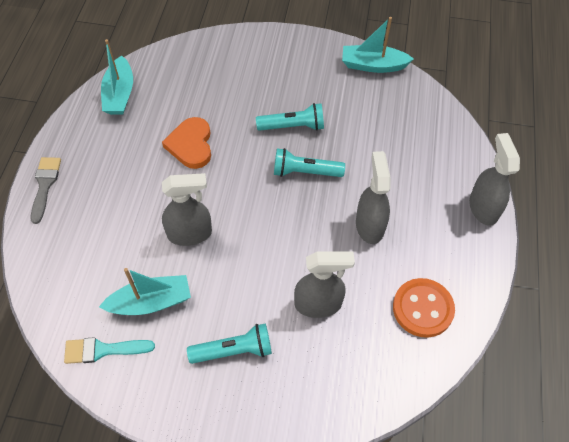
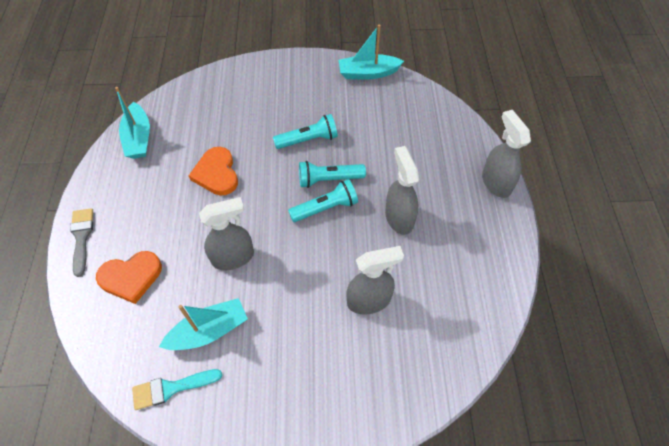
camera: 10 degrees left, 0 degrees up
turquoise flashlight [187,323,272,364] -> turquoise flashlight moved to [288,179,358,222]
orange button [393,278,455,338] -> none
none -> orange heart [96,251,162,304]

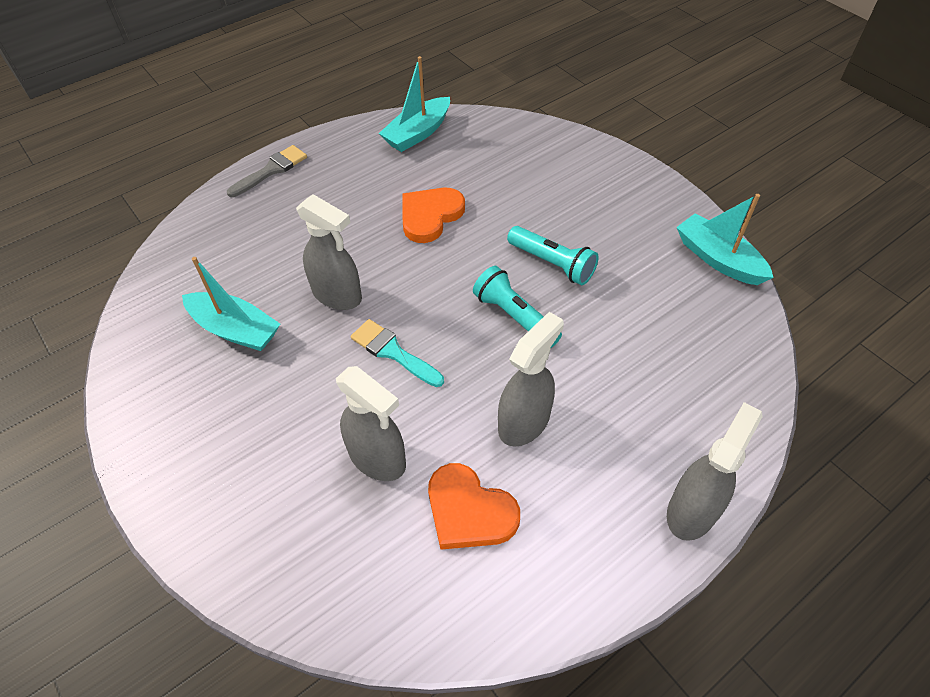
camera: 55 degrees right, 5 degrees down
orange heart [96,251,162,304] -> orange heart moved to [428,463,520,550]
turquoise brush [132,369,222,410] -> turquoise brush moved to [351,319,444,387]
turquoise flashlight [288,179,358,222] -> none

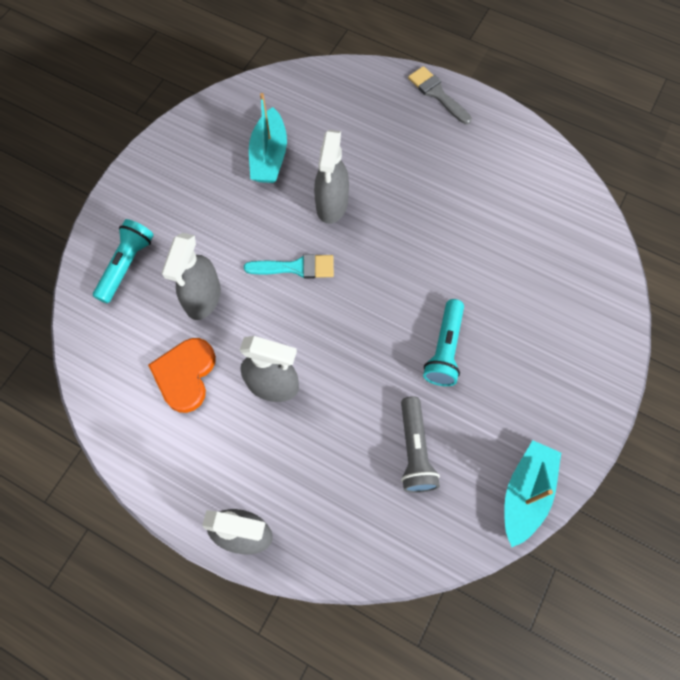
camera: 65 degrees right, 15 degrees up
grey brush [227,145,307,197] -> grey brush turned 150 degrees counterclockwise [408,66,472,124]
turquoise brush [351,319,444,387] -> turquoise brush turned 75 degrees clockwise [244,254,334,279]
turquoise boat [379,56,450,152] -> none
orange heart [403,188,465,243] -> none
turquoise flashlight [473,266,562,348] -> turquoise flashlight moved to [93,219,154,303]
none -> grey flashlight [401,396,440,493]

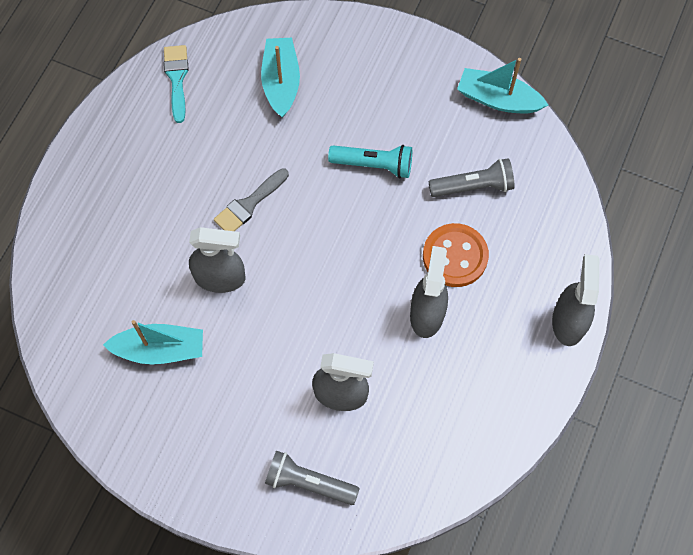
camera: 95 degrees left, 0 degrees up
turquoise flashlight [93,219,154,303] -> grey flashlight [265,451,359,505]
orange heart [148,338,216,413] -> none
turquoise brush [244,254,334,279] -> turquoise brush moved to [164,45,189,123]
grey brush [408,66,472,124] -> grey brush moved to [214,168,289,231]
none -> turquoise boat [261,38,300,118]
none -> orange button [423,223,489,287]

